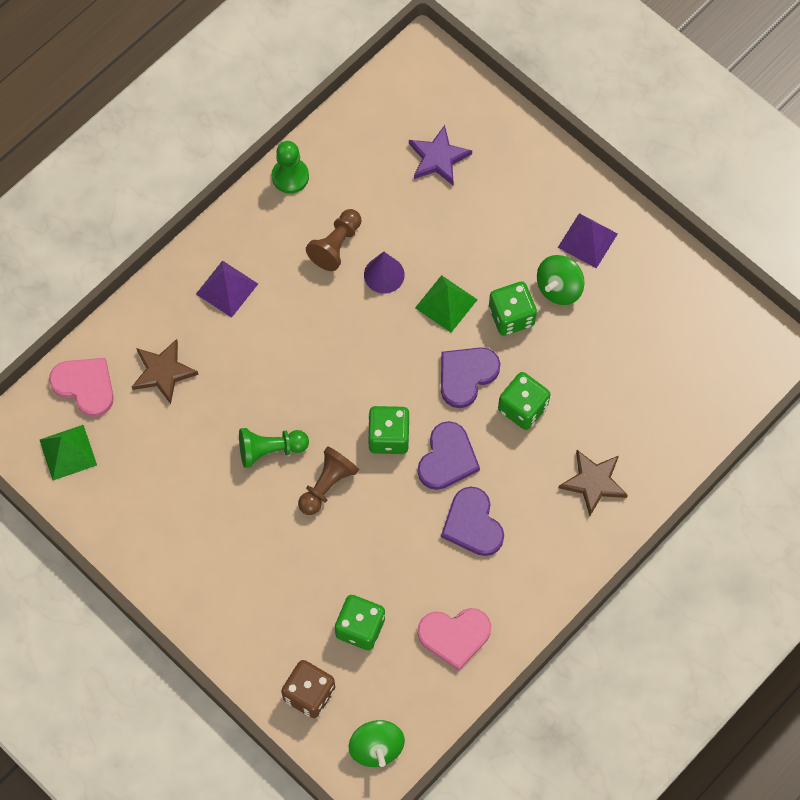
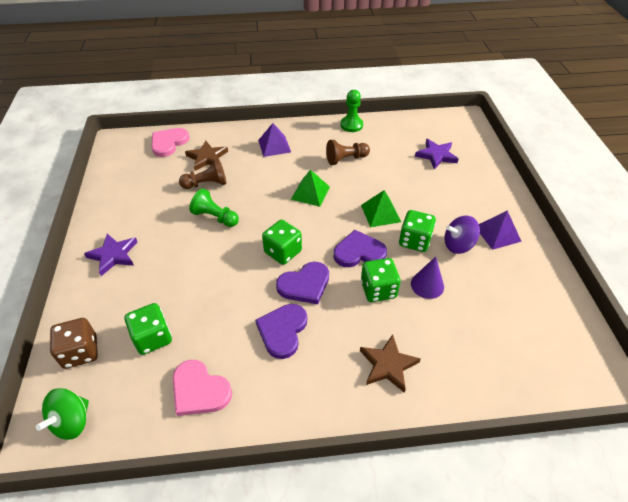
camera: 40 degrees right, 20 degrees down
green pyramid [40,425,97,480] -> green pyramid moved to [291,169,330,207]
pink heart [49,358,114,417] -> pink heart turned 135 degrees counterclockwise [151,128,190,157]
brown pawn [298,446,359,515] -> brown pawn moved to [179,159,227,189]
purple cone [364,252,405,294] -> purple cone moved to [411,257,444,299]
green spinning top [537,255,585,305] -> purple spinning top [444,216,480,254]
none -> purple star [84,234,137,276]

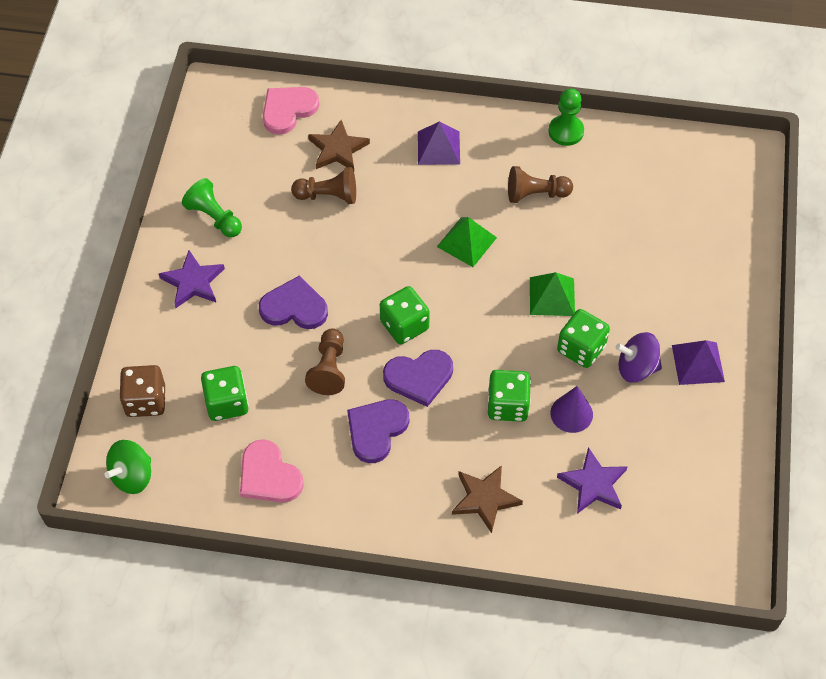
camera: 15 degrees right, 10 degrees up
green pawn [189,189,239,227] -> green pawn moved to [182,178,242,237]
purple heart [334,230,387,267] -> purple heart moved to [259,276,328,329]
purple star [415,139,459,169] -> purple star moved to [557,447,628,514]
none -> brown pawn [305,328,345,395]

